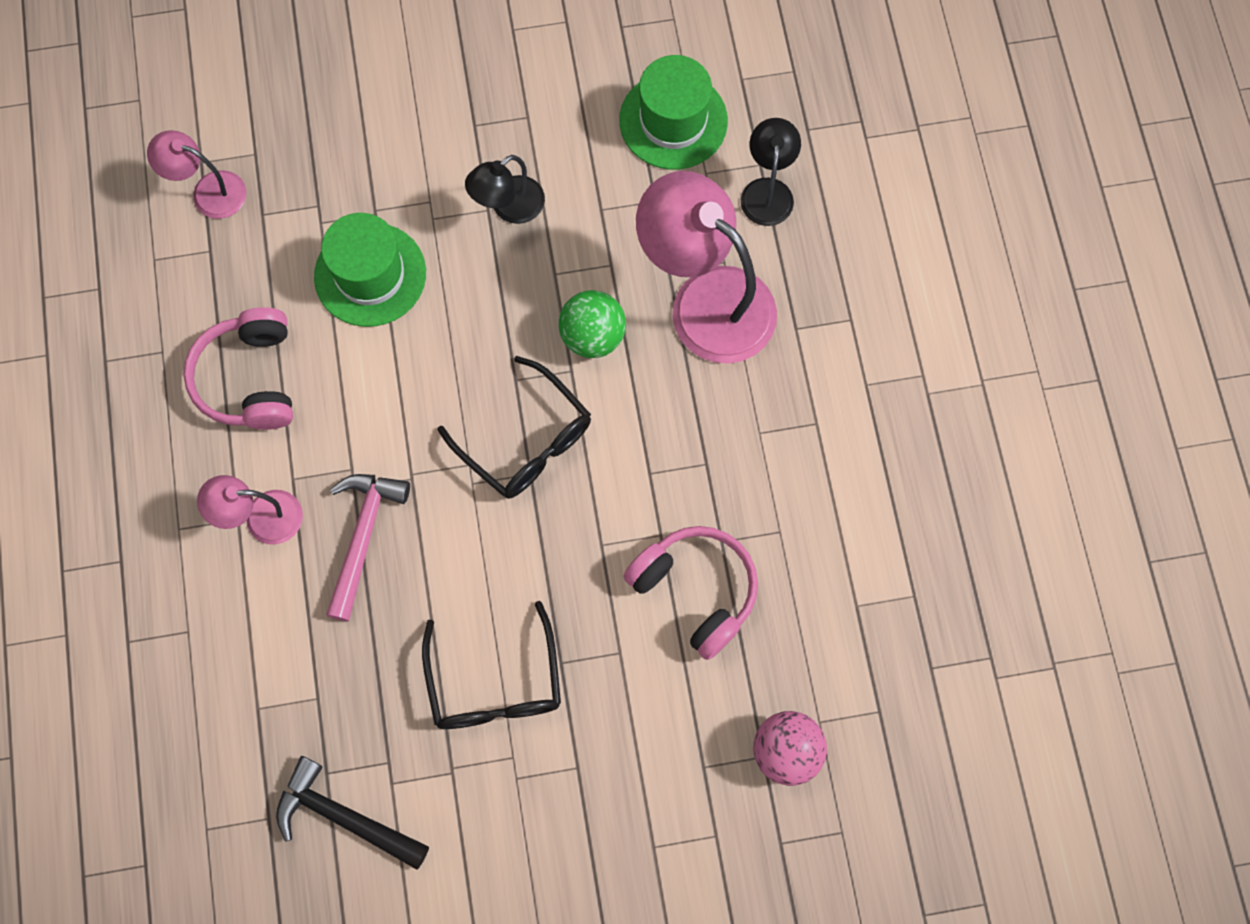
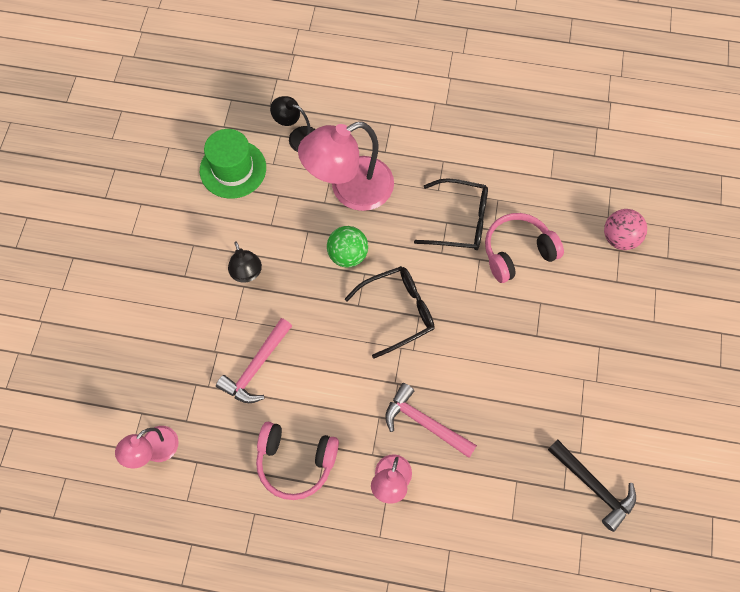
camera: 70 degrees left, 5 degrees down
black hammer [276,756,429,870] -> black hammer turned 90 degrees counterclockwise [548,440,636,532]
green hat [314,213,426,327] -> pink hammer [216,318,292,403]
black glasses [422,601,561,729] -> black glasses moved to [414,178,488,250]

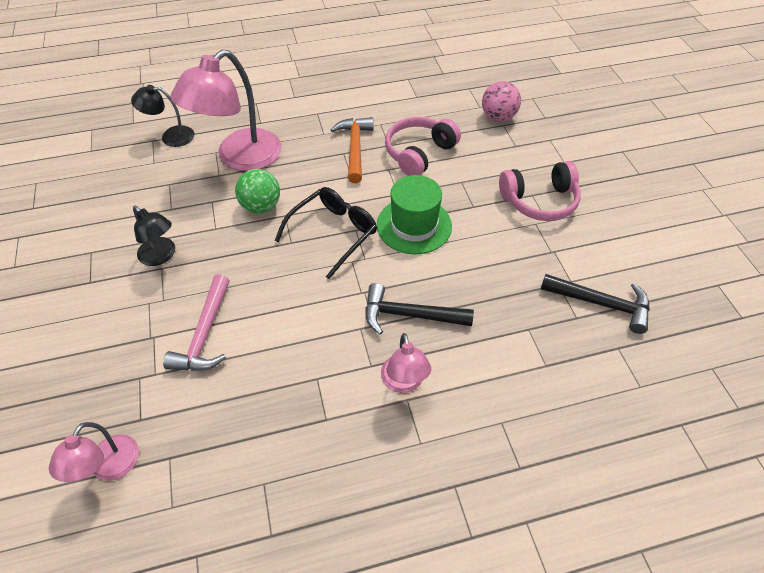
camera: 25 degrees left, 15 degrees down
green hat [200,129,266,199] -> green hat moved to [377,175,452,254]
pink headphones [256,422,339,500] -> pink headphones moved to [499,161,581,221]
pink hammer [385,383,477,458] -> black hammer [365,283,474,334]
black glasses [414,178,488,250] -> orange hammer [331,117,373,183]

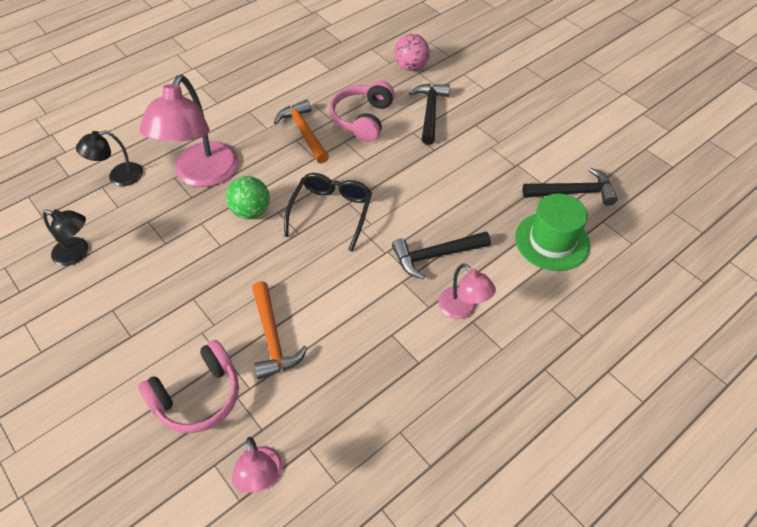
camera: 25 degrees left, 0 degrees up
black lamp [133,206,175,266] -> black lamp moved to [43,209,88,266]
pink hammer [163,274,229,371] -> orange hammer [252,281,308,379]
green hat [377,175,452,254] -> green hat moved to [515,193,590,271]
pink headphones [499,161,581,221] -> pink headphones moved to [138,340,239,433]
none -> black hammer [409,84,450,145]

